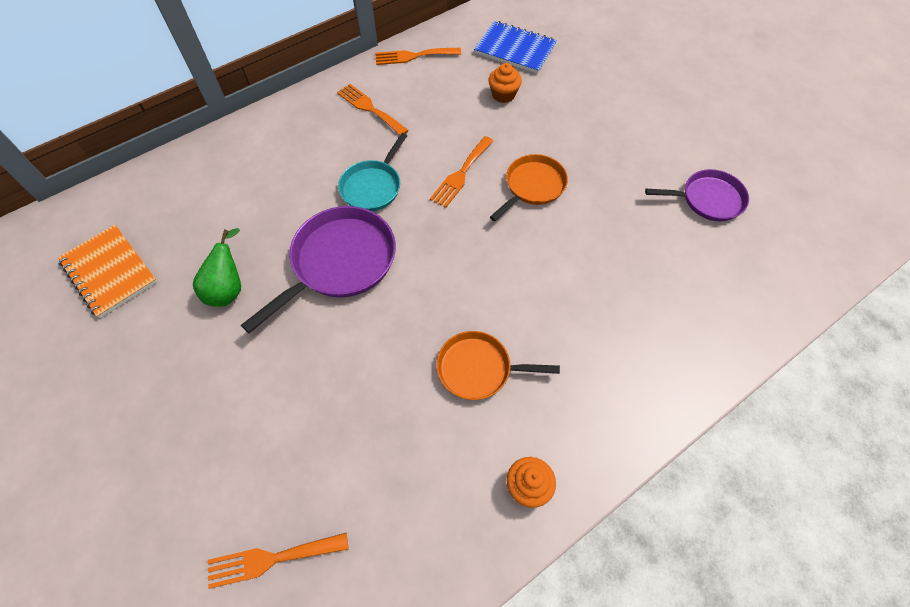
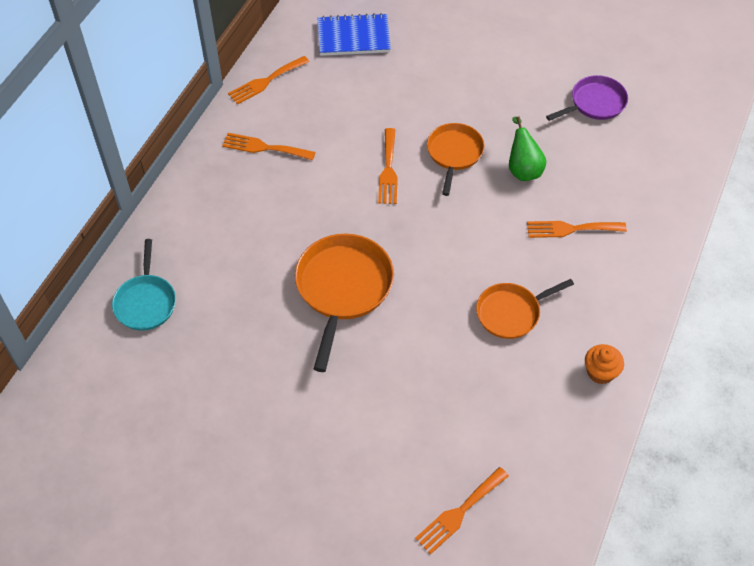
camera: 30 degrees left, 5 degrees down
orange notebook [58,225,157,318] -> none
green pear [193,228,241,307] -> green pear moved to [509,116,546,181]
purple pan [241,206,396,333] -> orange pan [295,234,394,372]
turquoise pan [338,133,407,211] -> turquoise pan moved to [112,239,176,331]
orange cupcake [488,63,522,103] -> none
none -> orange fork [527,221,627,238]

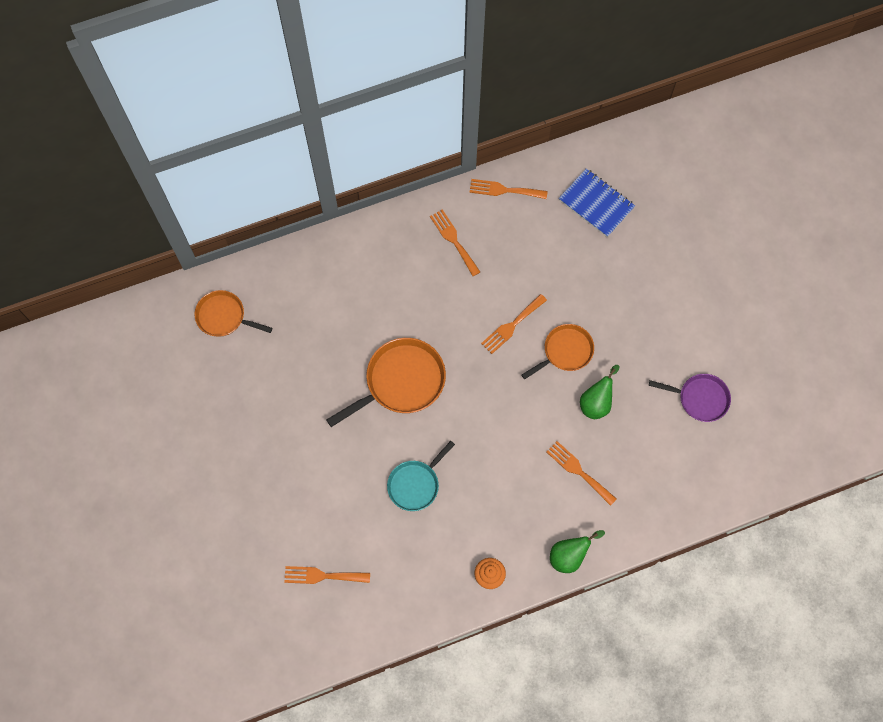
camera: 45 degrees right, 15 degrees up
turquoise pan [112,239,176,331] -> turquoise pan moved to [387,441,455,511]
orange pan [476,279,574,339] -> orange pan moved to [195,290,272,337]
none -> green pear [550,530,605,573]

